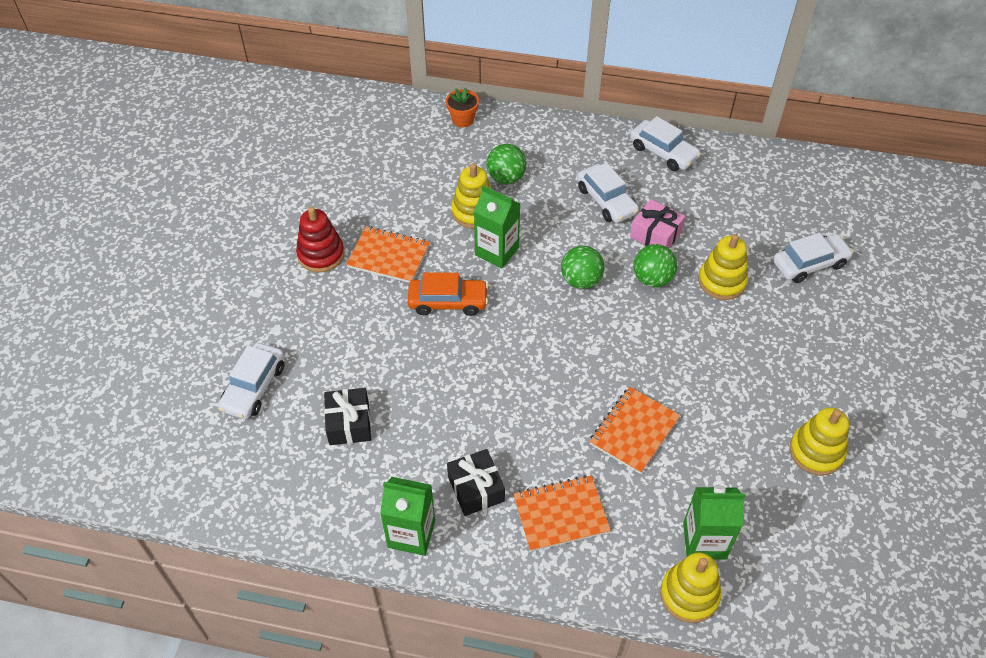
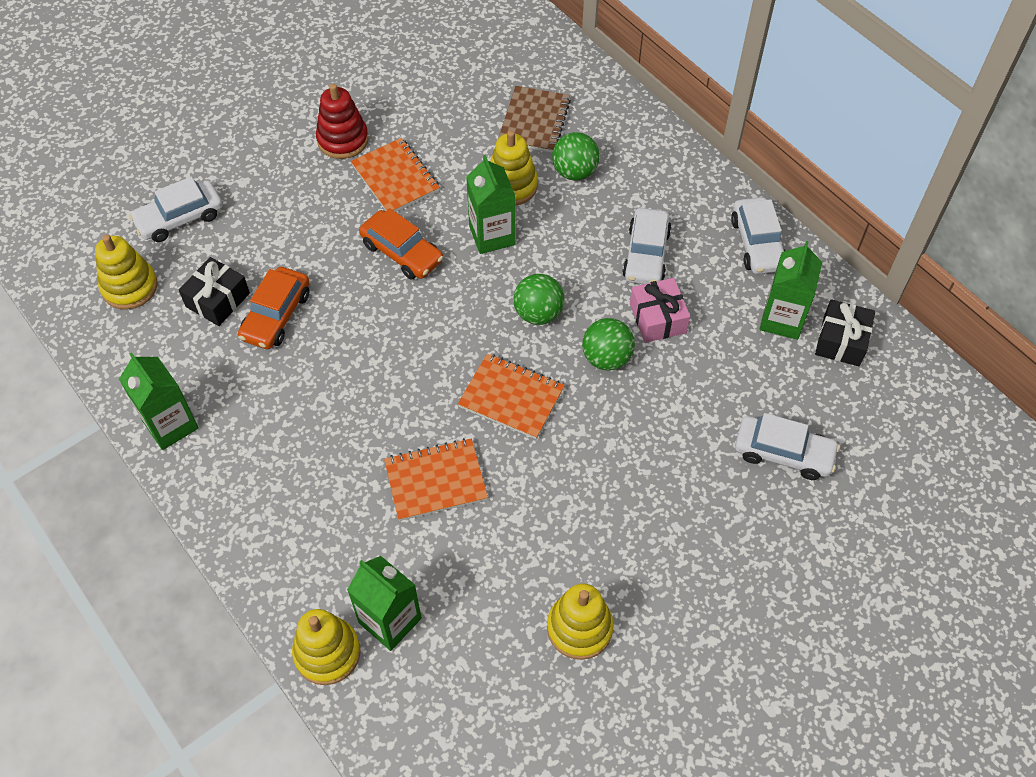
camera: 40 degrees right, 5 degrees up
orange flower pot [446,88,479,127] -> none
black gift [447,449,505,516] -> black gift moved to [815,299,875,366]
orange notebook [513,475,611,552] -> orange notebook moved to [458,353,565,439]
yellow stacking toy [698,234,748,300] -> yellow stacking toy moved to [95,235,158,310]
none -> orange car [238,267,310,349]
none -> brown notebook [498,86,571,153]
none -> green carton [760,241,822,340]

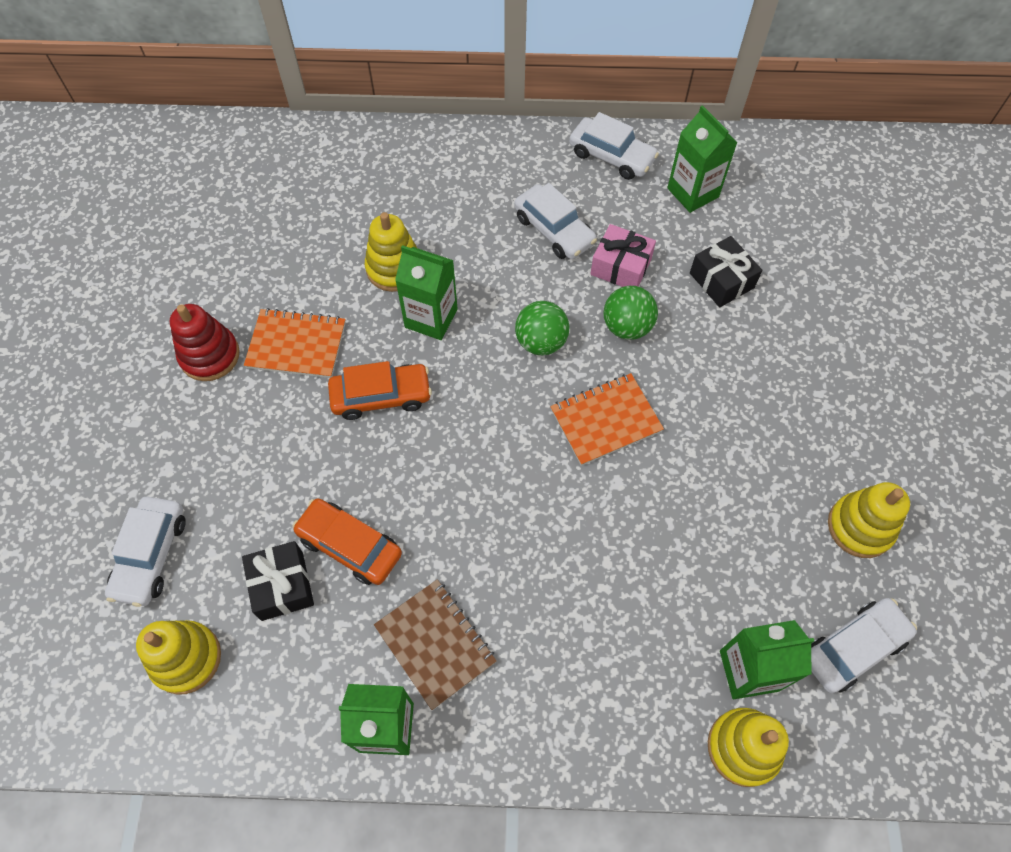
camera: 50 degrees left, 5 degrees up
orange car [238,267,310,349] -> orange car turned 150 degrees clockwise [292,498,402,585]
orange notebook [384,438,488,521] -> none
brown notebook [498,86,571,153] -> brown notebook moved to [374,579,497,710]
green ball [552,132,600,181] -> none
white car [735,413,840,480] -> white car moved to [811,598,917,693]
black gift [815,299,875,366] -> black gift moved to [690,236,762,307]

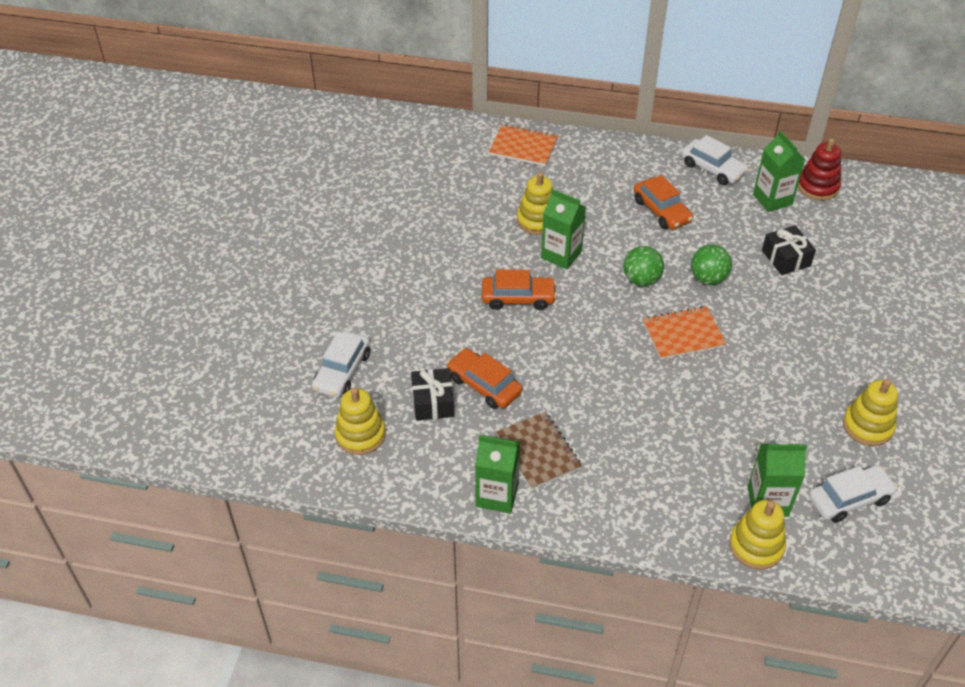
camera: 10 degrees right, 15 degrees down
red stacking toy [170,304,240,381] -> red stacking toy moved to [798,138,841,201]
orange notebook [244,308,346,378] -> orange notebook moved to [489,124,558,166]
white car [514,183,597,259] -> orange car [634,175,693,230]
pink gift [591,224,656,287] -> none

